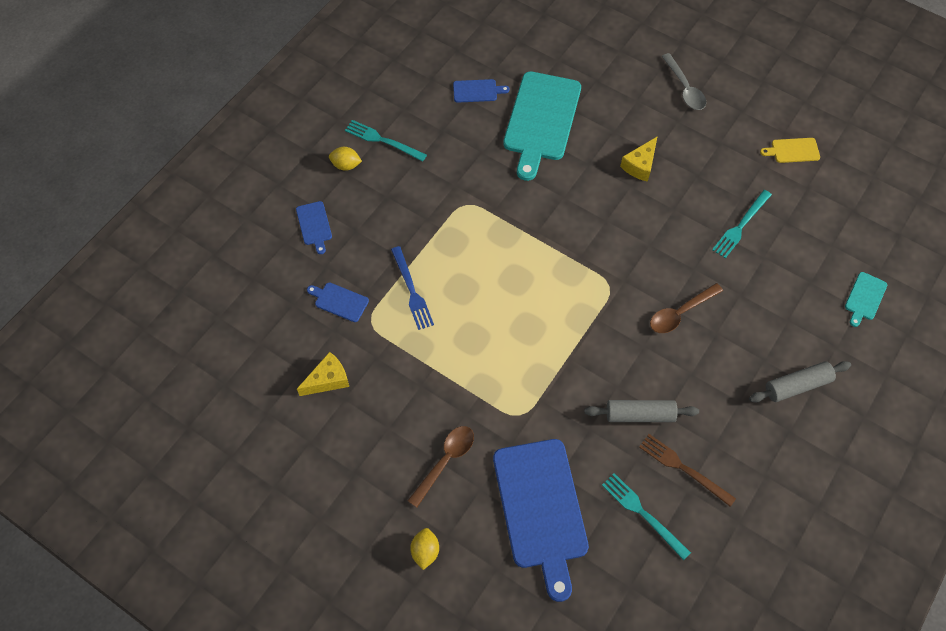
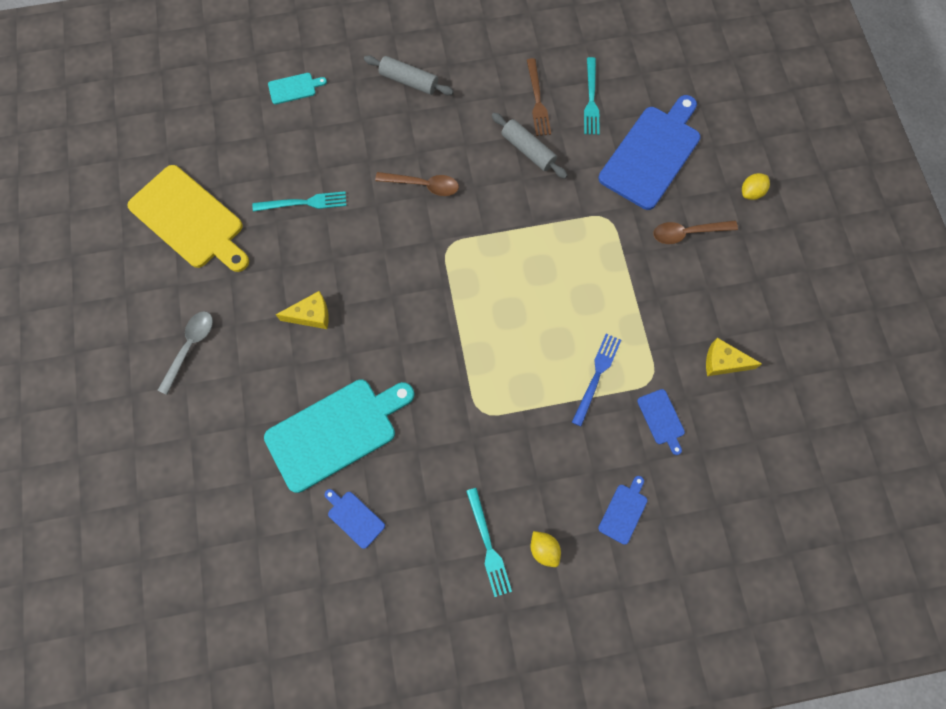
camera: 135 degrees left, 10 degrees up
yellow cutting board [760,138,820,163] -> yellow cutting board [127,165,249,272], size x2.29

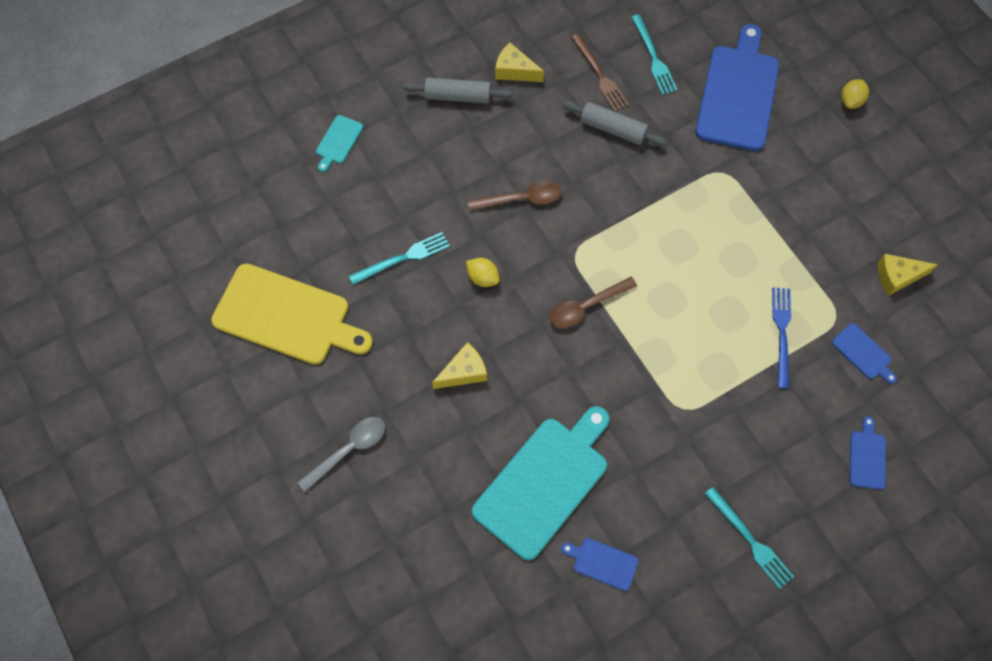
camera: 20 degrees left, 5 degrees down
grey spoon [158,311,213,395] -> grey spoon turned 45 degrees clockwise [297,417,385,492]
turquoise cutting board [268,73,327,104] -> turquoise cutting board turned 150 degrees clockwise [316,115,363,172]
yellow lemon [531,531,561,567] -> yellow lemon moved to [466,258,499,287]
brown spoon [653,220,738,244] -> brown spoon moved to [549,277,637,328]
none -> yellow cheese [495,43,544,82]

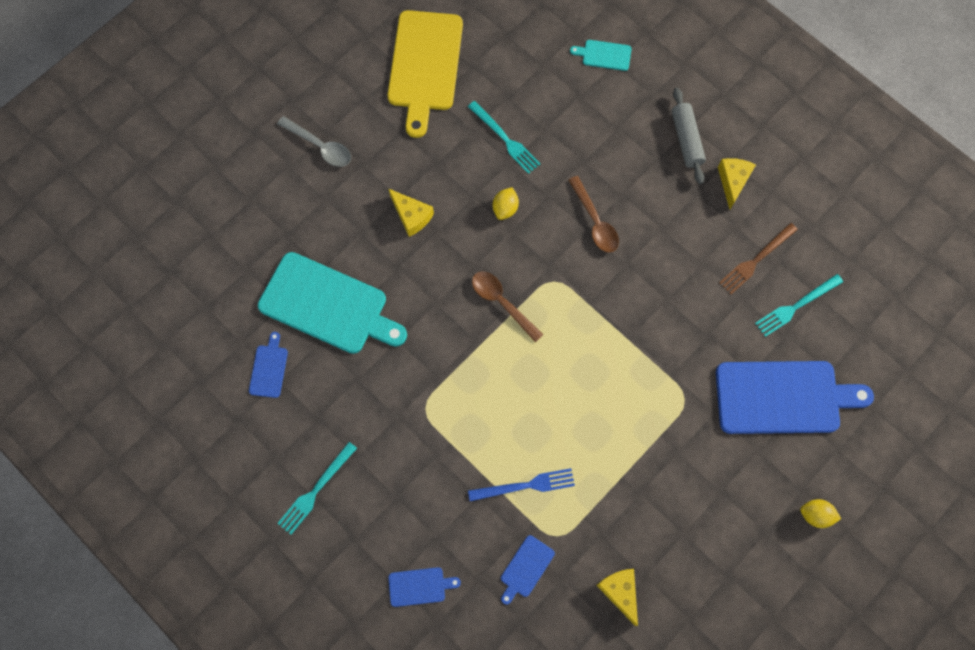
camera: 75 degrees right, 5 degrees up
grey rolling pin [563,101,667,146] -> none

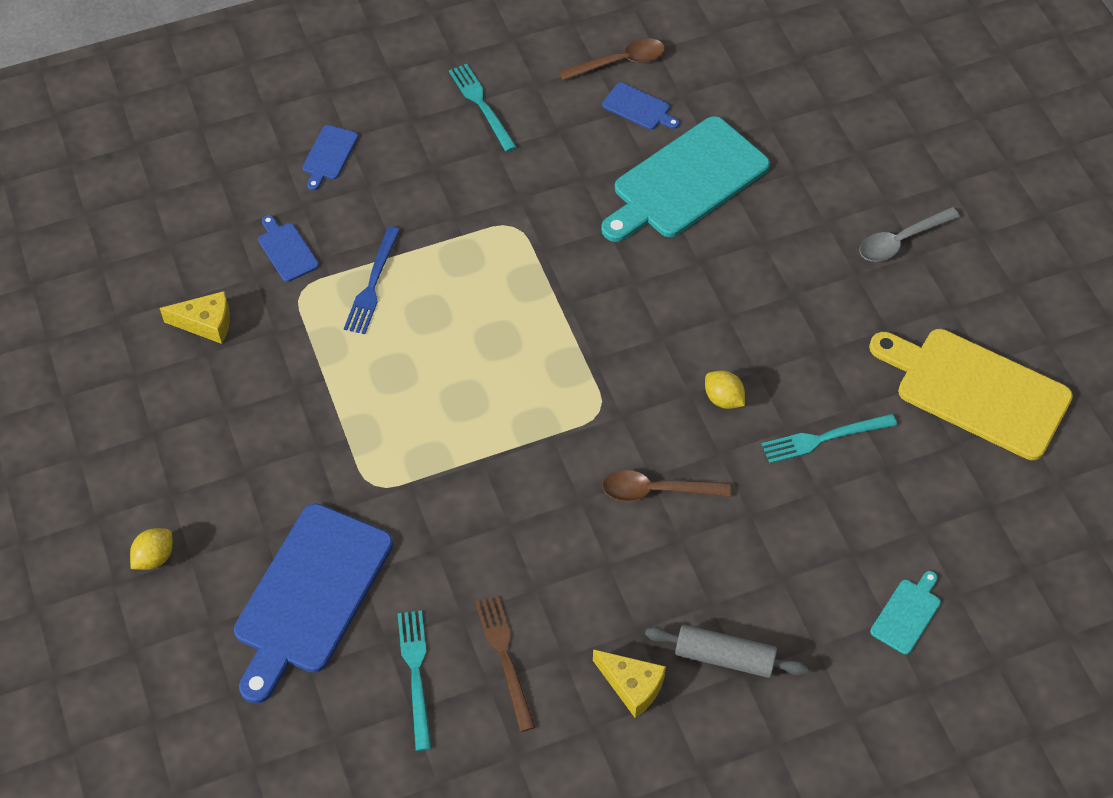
camera: 115 degrees right, 15 degrees down
yellow cheese [389,189,434,237] -> none
brown spoon [472,271,543,342] -> brown spoon moved to [559,38,665,81]

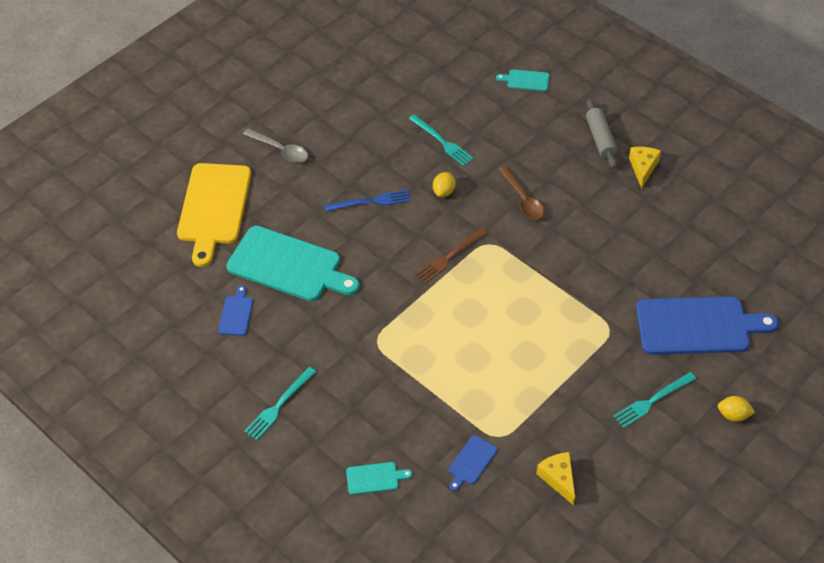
camera: 115 degrees left, 5 degrees down
blue cutting board [303,125,358,190] -> turquoise cutting board [346,462,412,495]
blue fork [344,226,400,334] -> blue fork moved to [324,190,411,212]
turquoise fork [397,610,431,751] -> turquoise fork moved to [613,372,696,428]
brown fork [475,595,535,732] -> brown fork moved to [415,228,487,284]
brown spoon [559,38,665,81] -> none
yellow cutting board [869,329,1073,460] -> yellow cutting board moved to [177,163,251,267]

